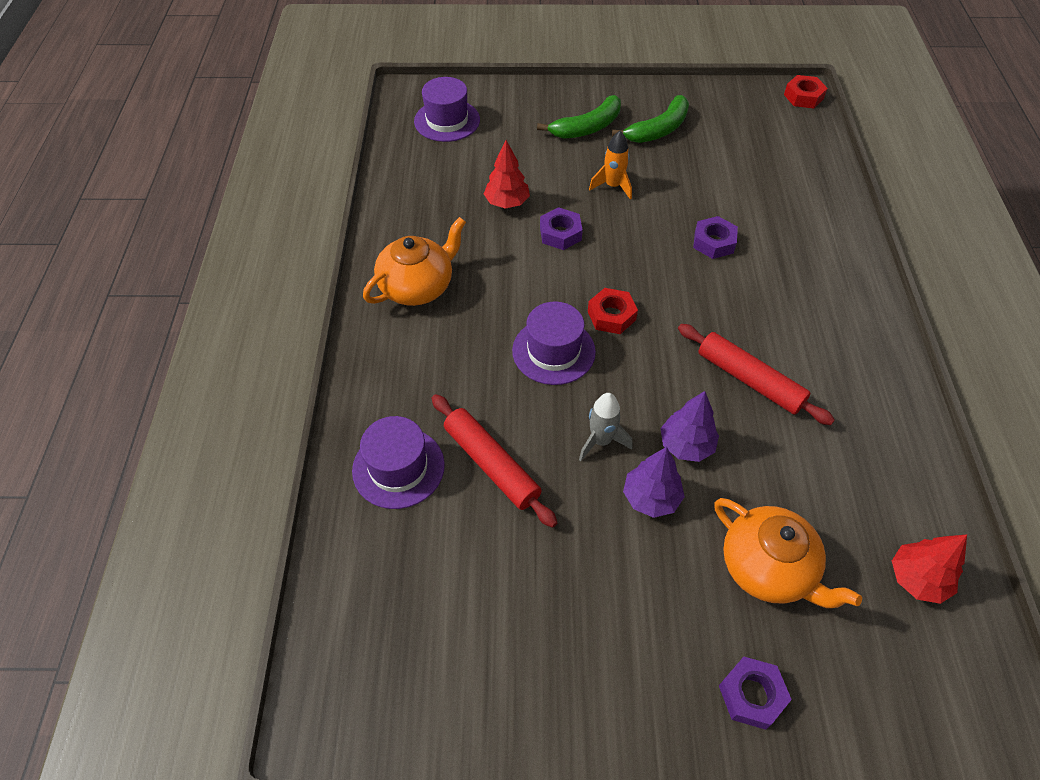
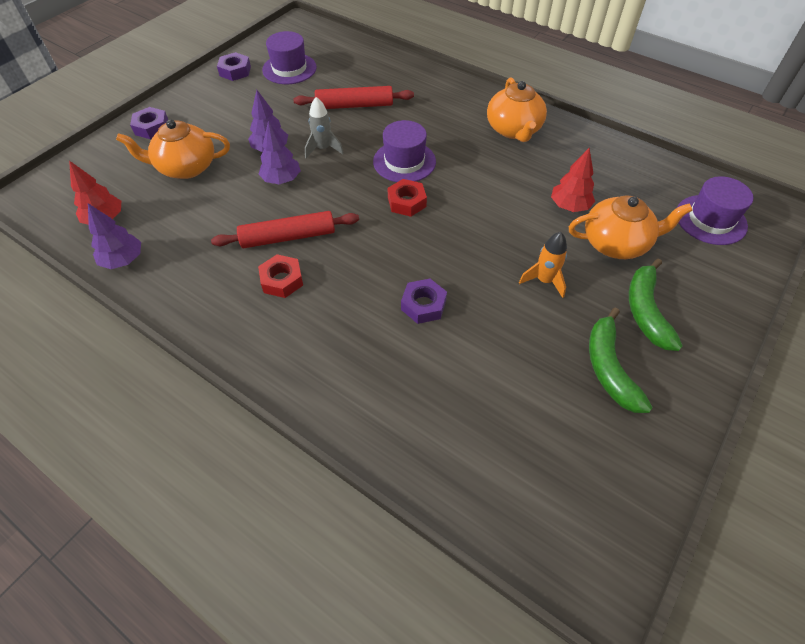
camera: 125 degrees right, 0 degrees up
purple hat [352,416,445,509] -> purple hat moved to [262,31,317,84]
purple nut [540,207,583,250] -> purple nut moved to [217,52,251,81]
red nut [784,75,828,108] -> red nut moved to [258,254,303,298]
none -> purple tree [88,203,141,269]
none -> orange teapot [569,195,693,259]

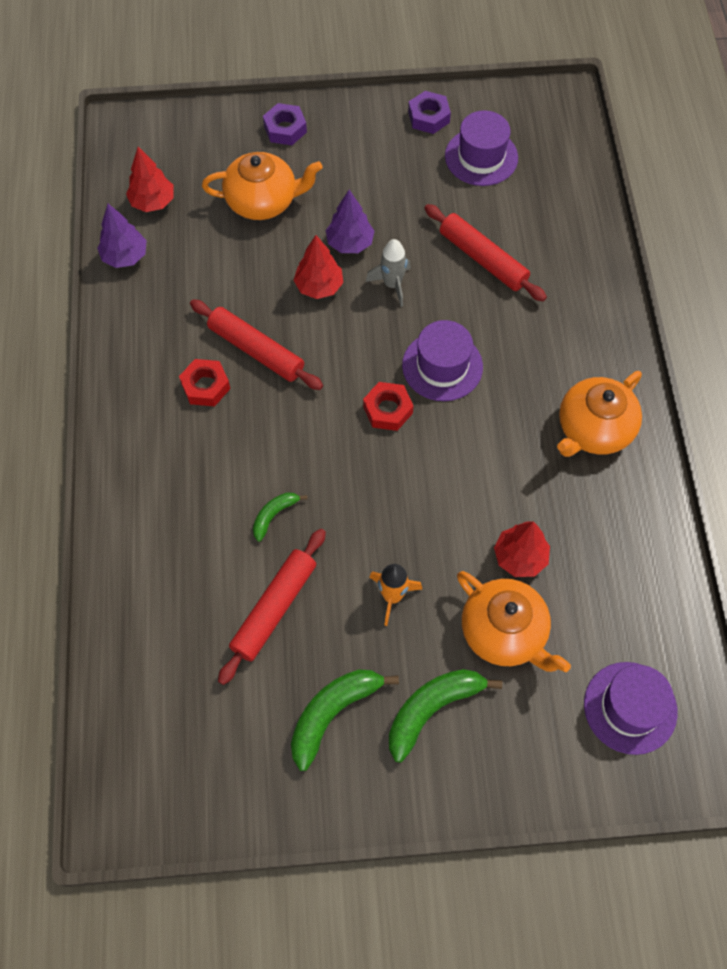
camera: 50 degrees right, 10 degrees up
orange teapot [116,119,230,179] -> orange teapot turned 135 degrees clockwise [202,152,323,220]
purple tree [259,121,301,184] -> red tree [293,235,343,299]
purple nut [401,279,447,324] -> green banana [253,492,307,542]
none -> red rolling pin [218,529,326,685]

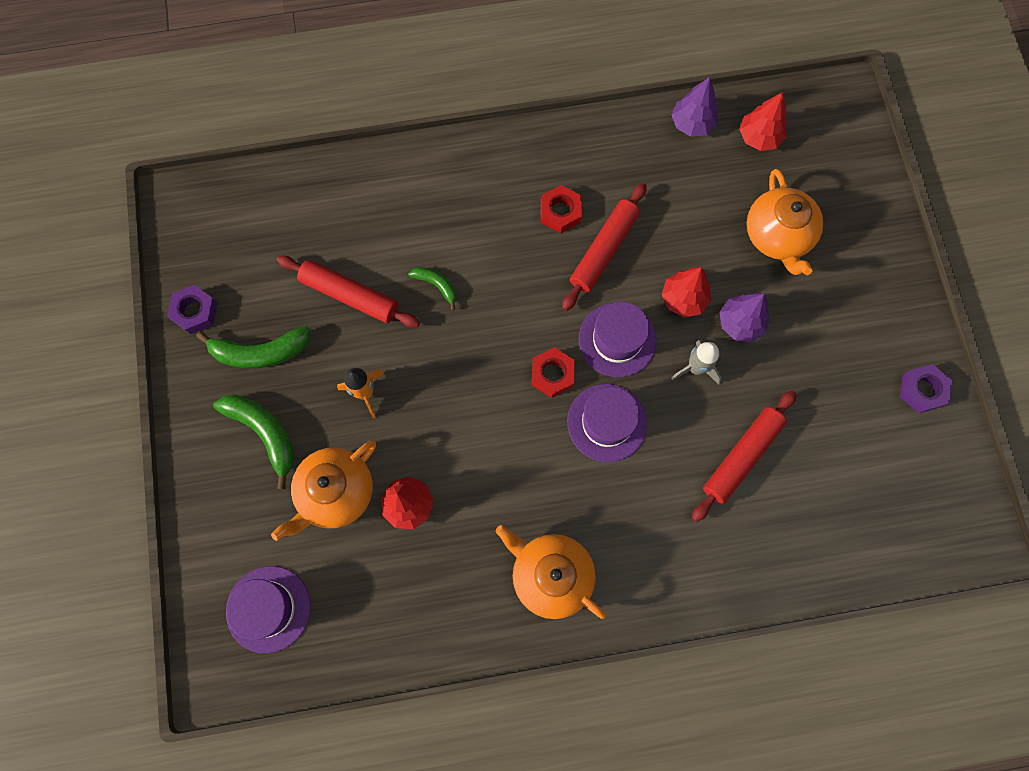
camera: 85 degrees right, 10 degrees up
purple nut [263,103,307,145] -> purple nut moved to [167,285,218,334]
green banana [291,669,399,771] -> green banana turned 135 degrees clockwise [196,326,311,369]
purple hat [445,110,518,186] -> purple hat moved to [579,302,657,377]

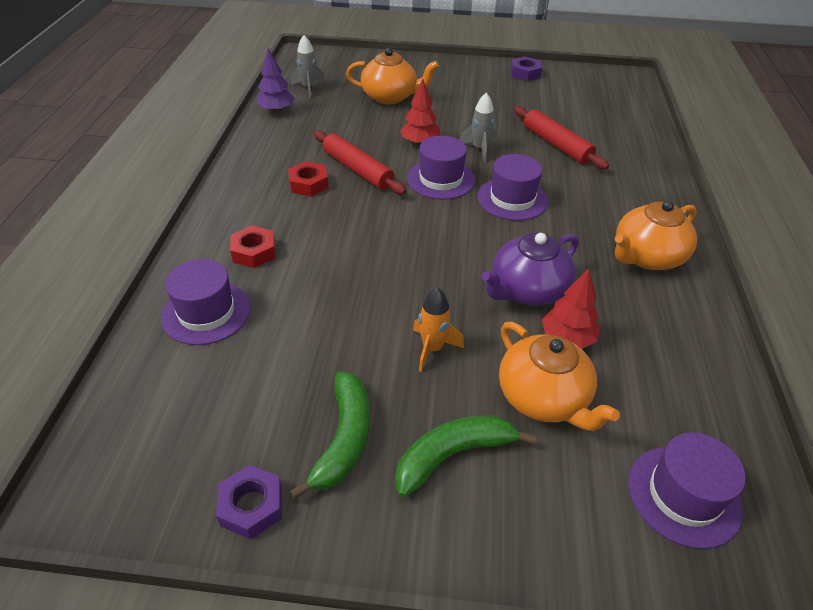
camera: 75 degrees left, 30 degrees down
red rolling pin [277,256,420,328] -> none
green banana [408,267,456,311] -> none
red nut [531,347,575,398] -> red nut moved to [230,226,276,268]
purple tree [720,293,770,342] -> none
red tree [739,92,787,151] -> grey rocket [291,35,326,98]
none -> purple hat [161,259,251,345]
none -> purple teapot [482,233,579,306]

